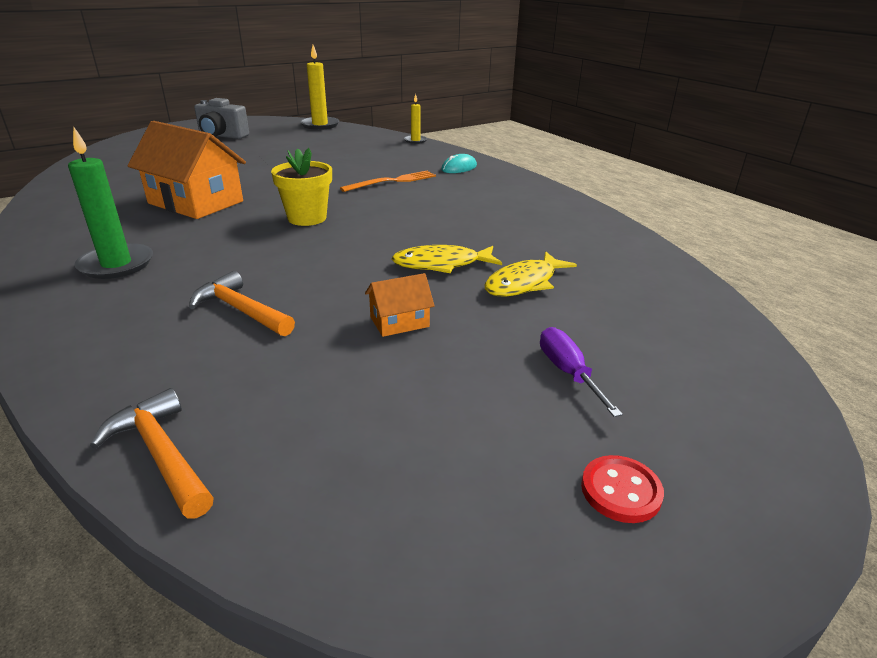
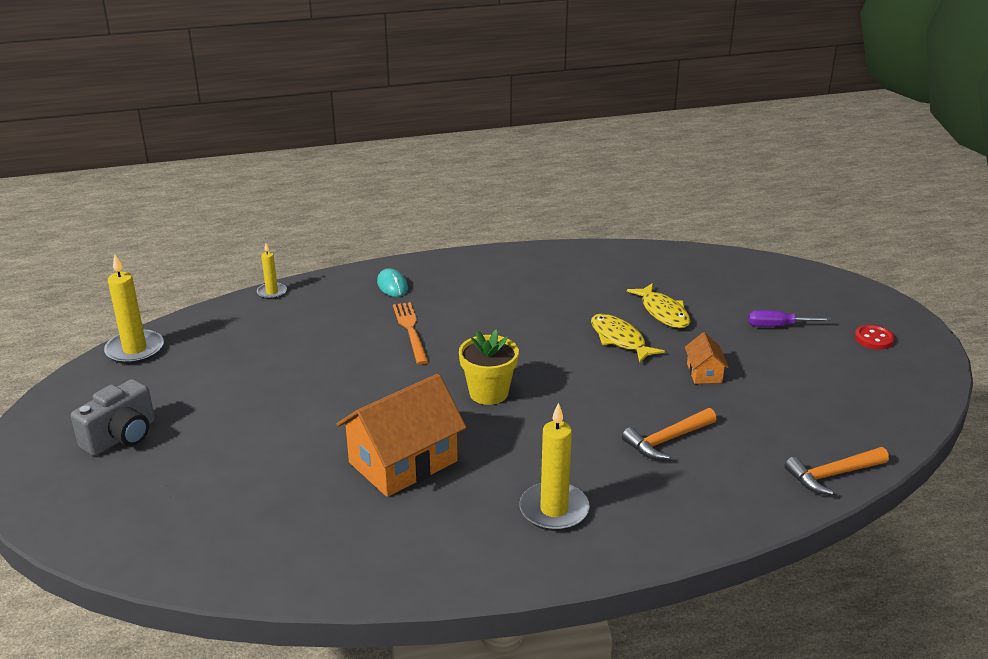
camera: 70 degrees left, 0 degrees up
green candle [68,127,153,279] -> yellow candle [519,403,590,531]
yellow fish [391,245,502,273] -> yellow fish turned 135 degrees clockwise [591,314,665,363]

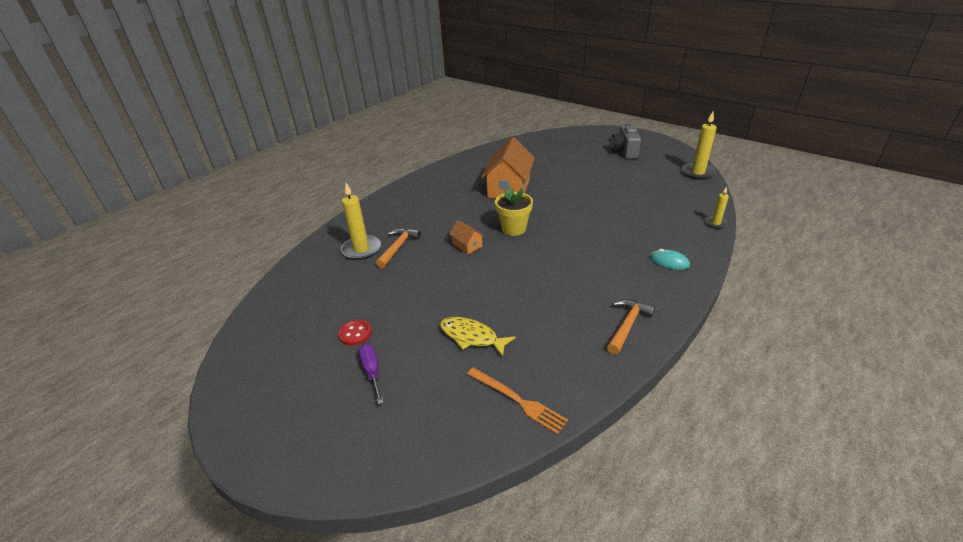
camera: 145 degrees right, 5 degrees up
orange fork [393,302,428,365] -> orange fork moved to [467,367,568,435]
yellow candle [519,403,590,531] -> yellow candle moved to [341,183,381,260]
yellow fish [591,314,665,363] -> none
orange house [685,332,729,384] -> orange house moved to [449,220,485,254]
purple screwdriver [748,310,832,327] -> purple screwdriver turned 75 degrees counterclockwise [359,343,384,405]
orange hammer [785,447,889,495] -> orange hammer moved to [607,299,655,355]
red button [855,325,895,350] -> red button moved to [338,320,372,346]

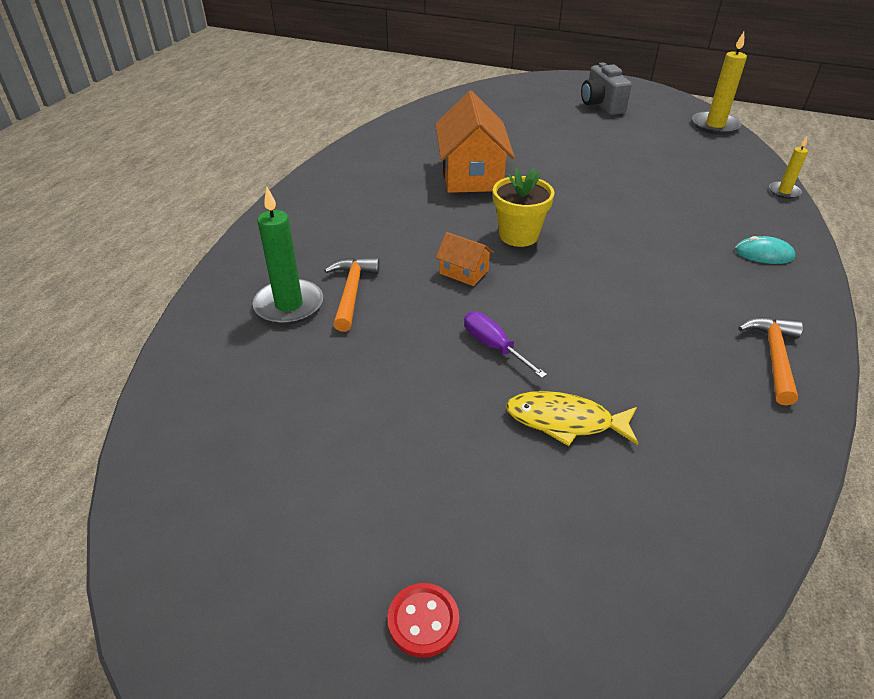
camera: 20 degrees left, 5 degrees up
red button [338,320,372,346] -> red button moved to [387,583,459,658]
yellow candle [341,183,381,260] -> green candle [253,187,323,325]
purple screwdriver [359,343,384,405] -> purple screwdriver moved to [464,312,547,378]
orange fork [467,367,568,435] -> none

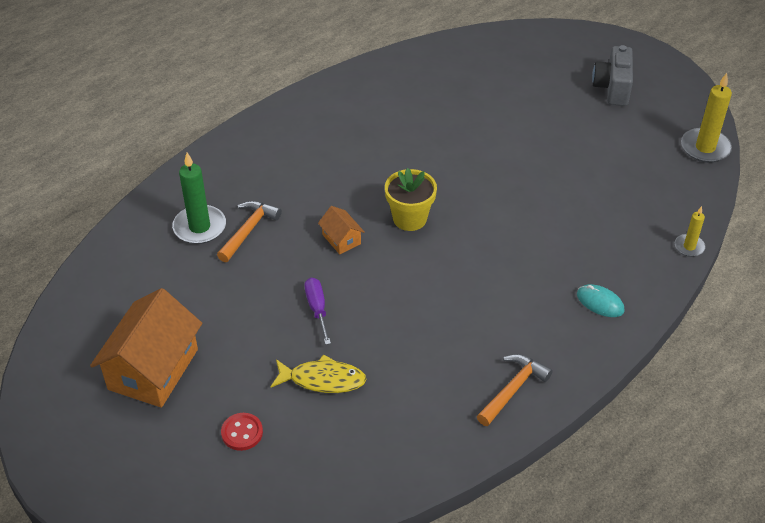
camera: 25 degrees right, 5 degrees up
red button [387,583,459,658] -> red button moved to [221,413,263,451]
orange house [435,91,515,193] -> orange house moved to [90,288,202,408]
yellow fish [506,391,638,446] -> yellow fish turned 150 degrees clockwise [271,354,367,393]

